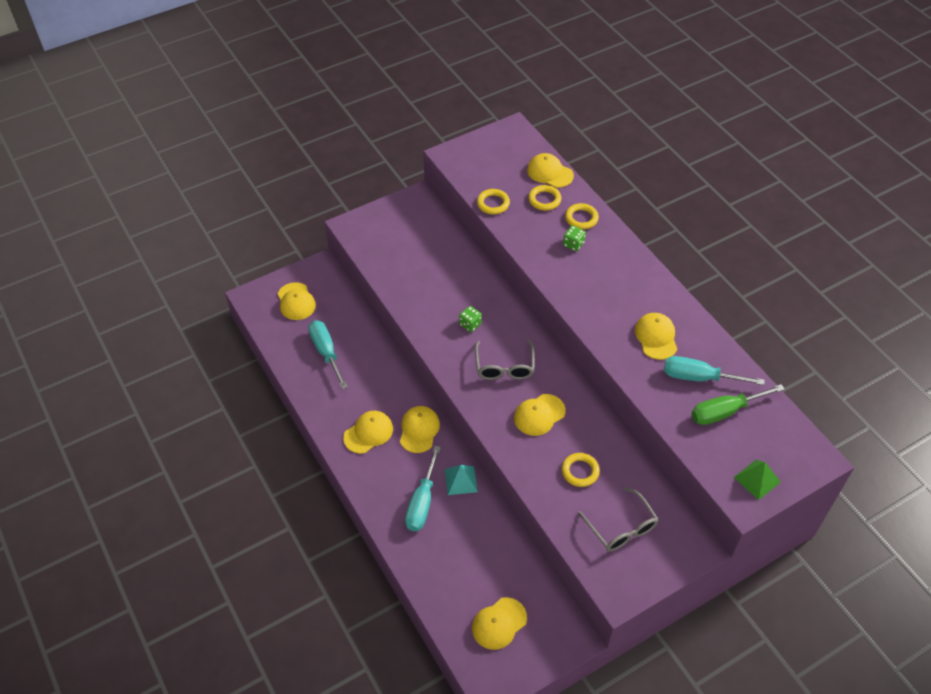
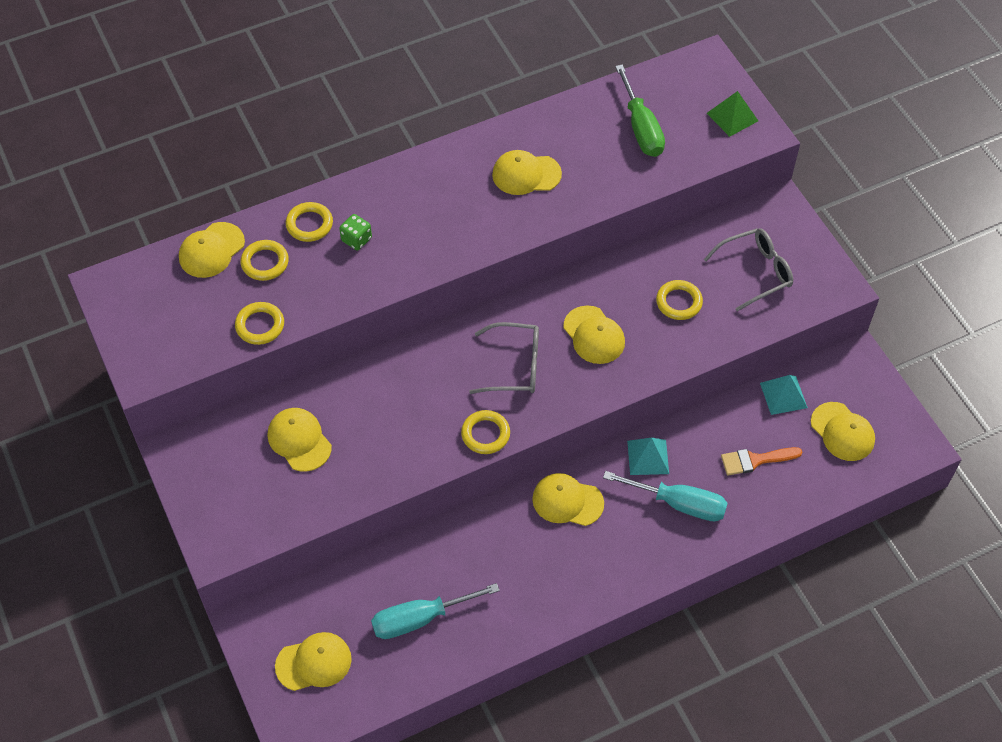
camera: 85 degrees left, 5 degrees up
yellow cap [343,411,393,454] -> yellow cap moved to [268,408,332,472]
green dice [459,306,482,332] -> none
turquoise screwdriver [664,356,765,385] -> none
none -> yellow ring [461,410,510,454]
none -> orange brush [721,447,802,475]
none -> turquoise pyramid [760,375,808,415]

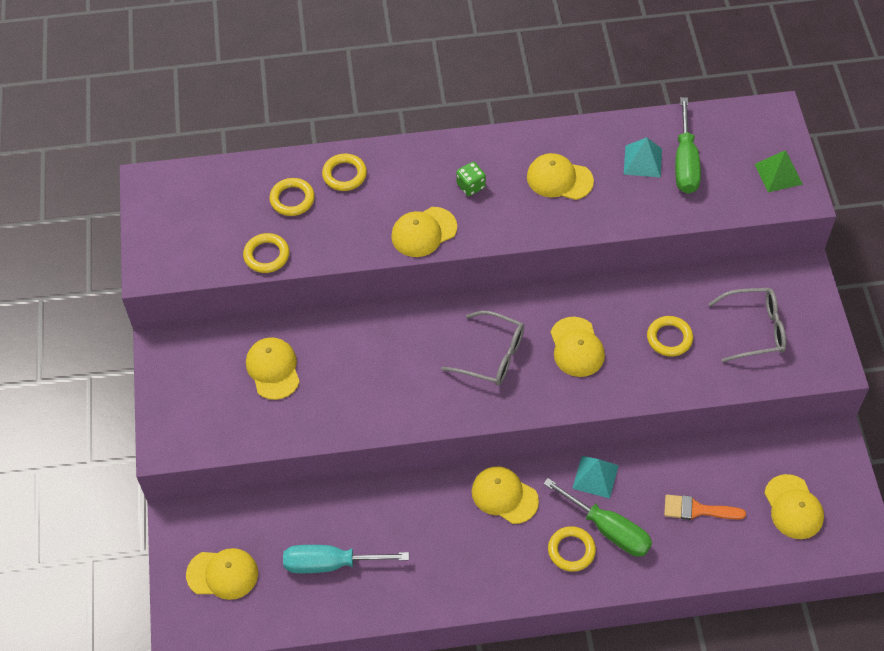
camera: 20 degrees right, 0 degrees up
yellow cap [179,222,245,278] -> yellow cap moved to [391,207,457,257]
green dice [339,214,372,251] -> green dice moved to [456,162,486,196]
yellow ring [461,410,510,454] -> yellow ring moved to [548,526,596,572]
turquoise screwdriver [603,471,728,521] -> green screwdriver [543,478,652,557]
turquoise pyramid [760,375,808,415] -> turquoise pyramid moved to [624,137,662,178]

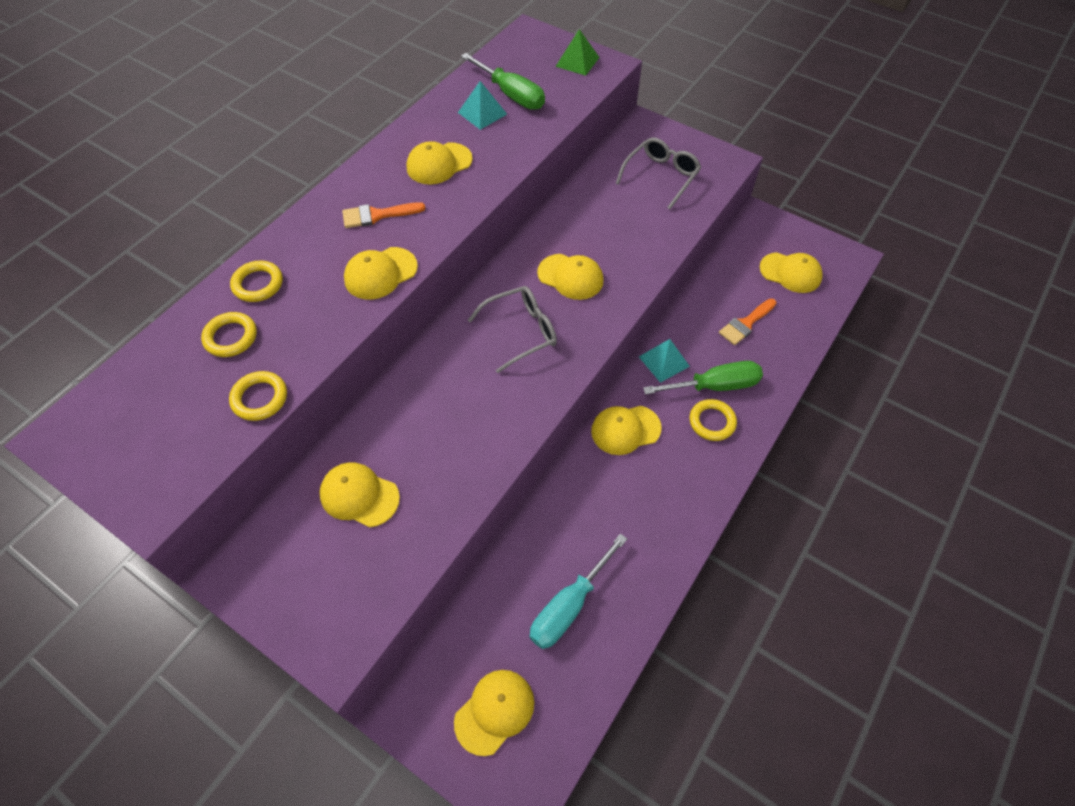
camera: 50 degrees left, 0 degrees up
yellow cap [391,207,457,257] -> yellow cap turned 45 degrees clockwise [344,247,418,300]
green dice [456,162,486,196] -> orange brush [342,202,426,228]
yellow ring [647,316,693,357] -> none

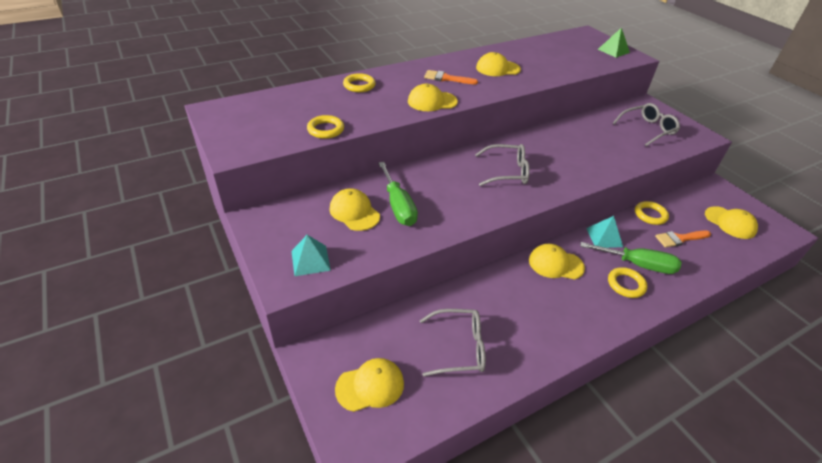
camera: 25 degrees right, 15 degrees down
yellow ring [201,312,257,357] -> yellow ring moved to [635,201,669,225]
turquoise pyramid [458,81,507,130] -> turquoise pyramid moved to [291,235,331,276]
green screwdriver [461,53,545,110] -> green screwdriver moved to [378,162,418,226]
turquoise screwdriver [530,533,627,649] -> grey glasses [420,309,486,377]
yellow cap [537,254,604,300] -> none

